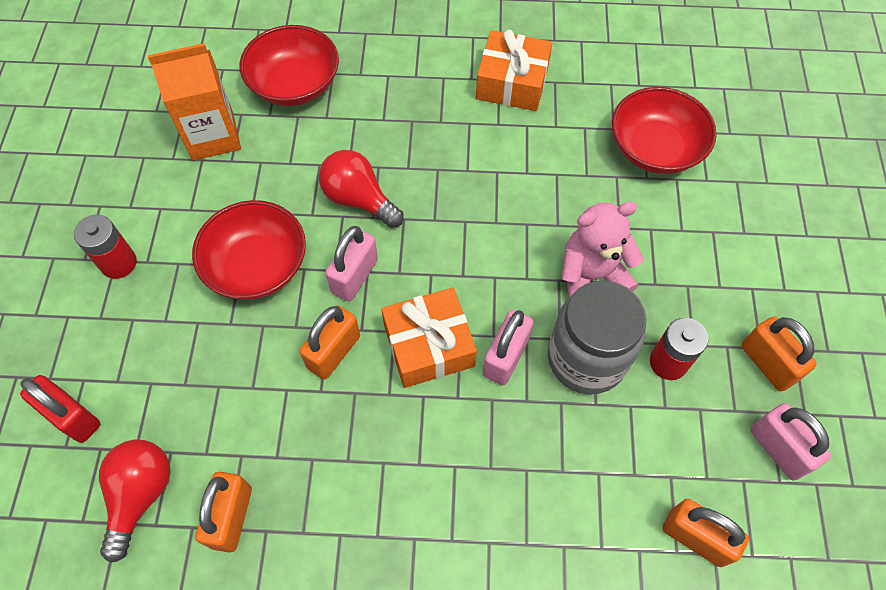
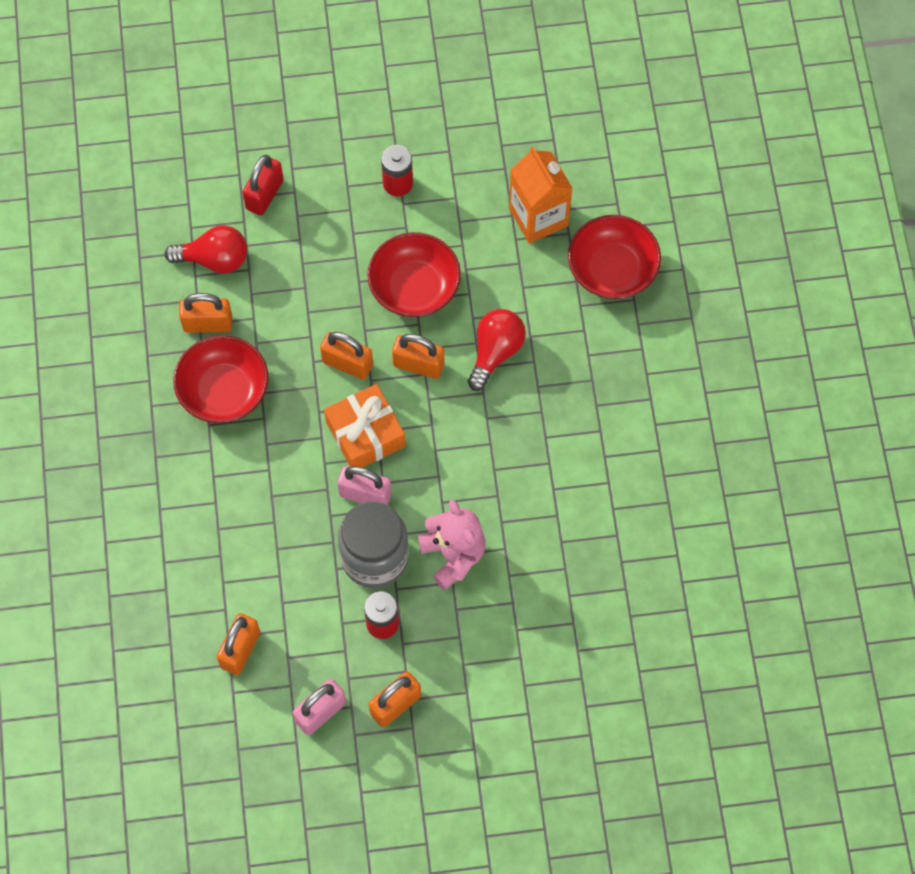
camera: 80 degrees right, 5 degrees up
pink padlock [325,226,378,302] -> orange padlock [392,334,444,379]
orange gift [476,30,552,111] -> none
red bowl [612,87,717,174] -> red bowl moved to [173,335,269,423]

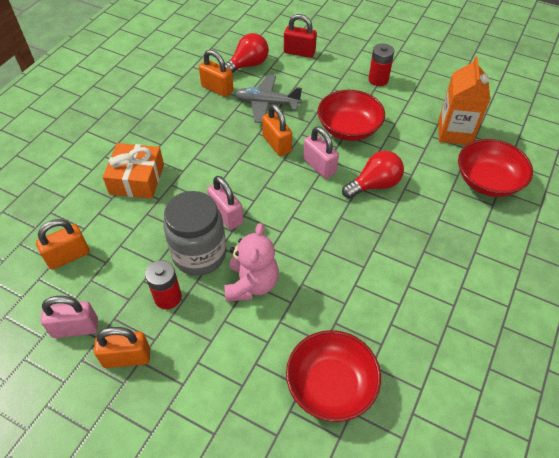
camera: 35 degrees right, 15 degrees down
red light bulb [165,225,247,274] -> red light bulb turned 75 degrees counterclockwise [225,33,269,73]
red bowl [173,335,269,423] -> red bowl moved to [286,330,381,422]
red padlock [242,155,283,215] -> red padlock turned 45 degrees clockwise [284,14,317,58]
orange gift [324,384,406,468] -> orange gift moved to [103,143,164,199]
orange padlock [392,334,444,379] -> pink padlock [303,126,339,179]
none -> grey plane [235,75,302,123]

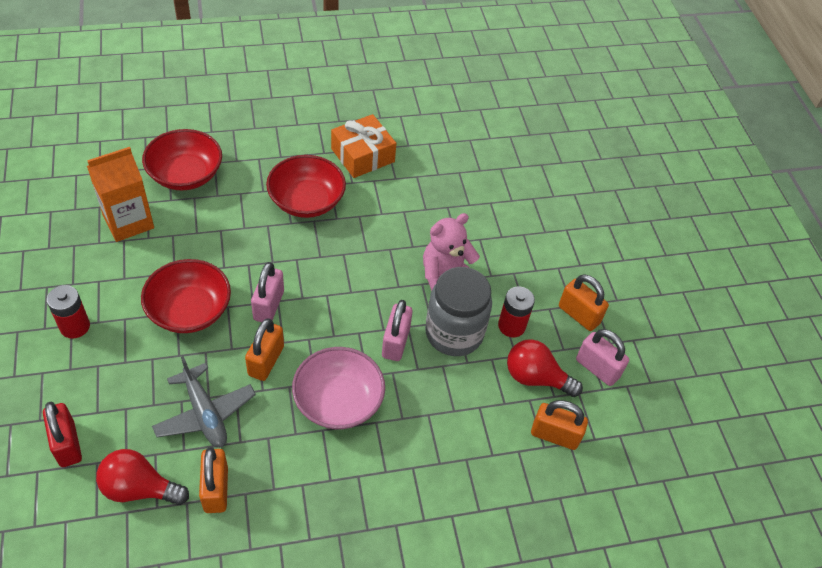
camera: 135 degrees left, 0 degrees up
orange gift [103,143,164,199] -> orange gift moved to [331,114,396,178]
red bowl [286,330,381,422] -> red bowl moved to [266,155,346,218]
red light bulb [342,151,404,198] -> red light bulb moved to [507,339,583,397]
none -> pink bowl [292,347,385,429]

